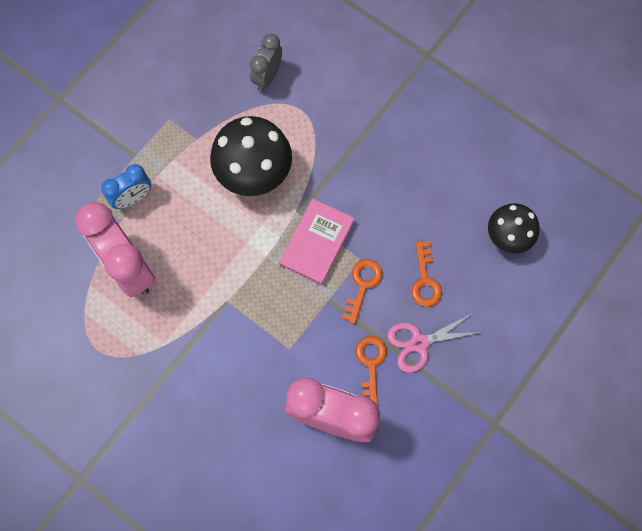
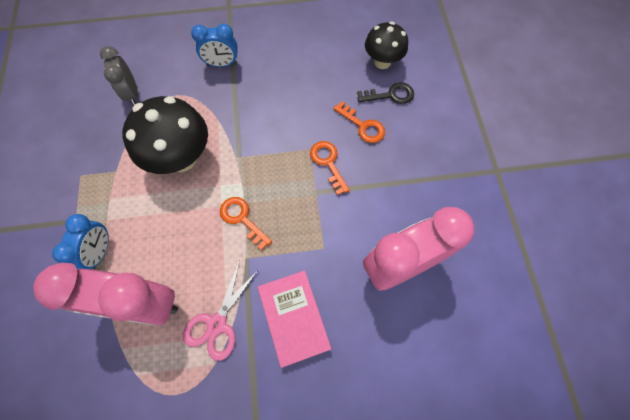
camera: 45 degrees left, 5 degrees down
pink book [279,199,354,286] -> pink book moved to [258,270,331,368]
orange key [356,336,387,405] -> orange key moved to [220,197,272,250]
pink scissors [387,313,482,373] -> pink scissors moved to [183,261,259,361]
none -> blue clock [191,24,238,67]
none -> black key [357,82,414,104]

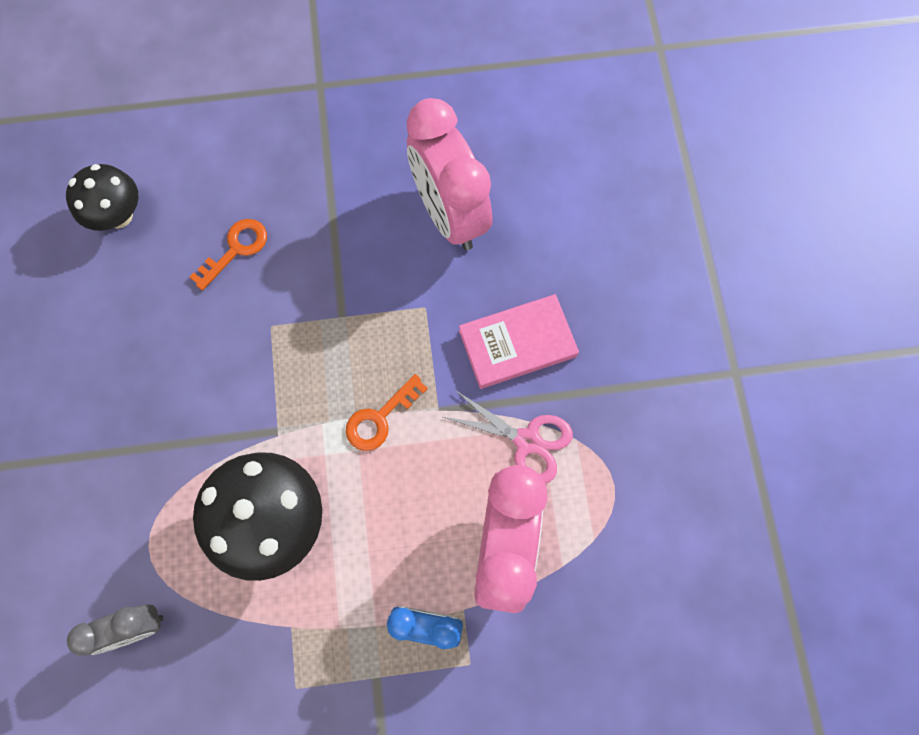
camera: 90 degrees left, 5 degrees up
blue clock [191,24,238,67] -> none
orange key [310,141,350,195] -> none
black key [357,82,414,104] -> none

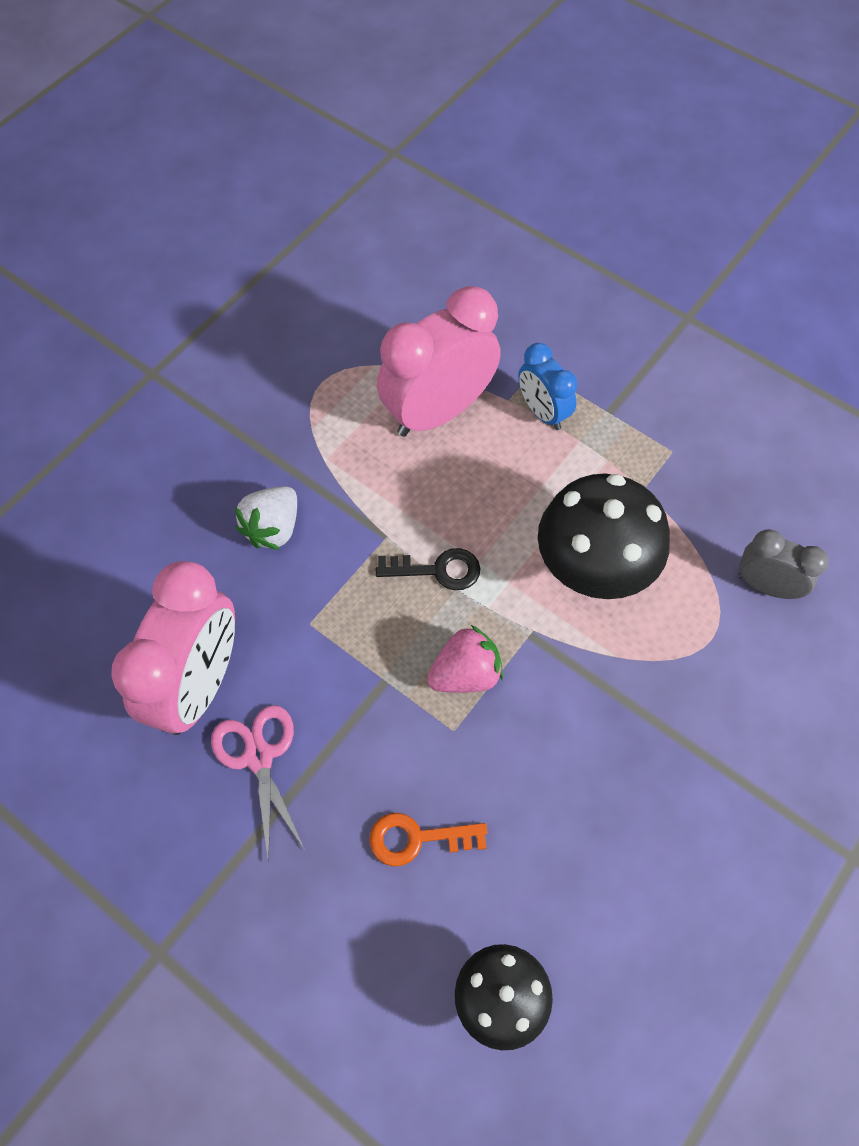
camera: 135 degrees left, 10 degrees down
orange key [346,374,428,451] -> black key [376,548,480,590]
pink scissors [443,390,573,483] -> pink scissors moved to [211,705,305,863]
pink book [459,294,579,389] -> white strawberry [235,486,297,550]
none -> pink strawberry [427,625,503,693]

